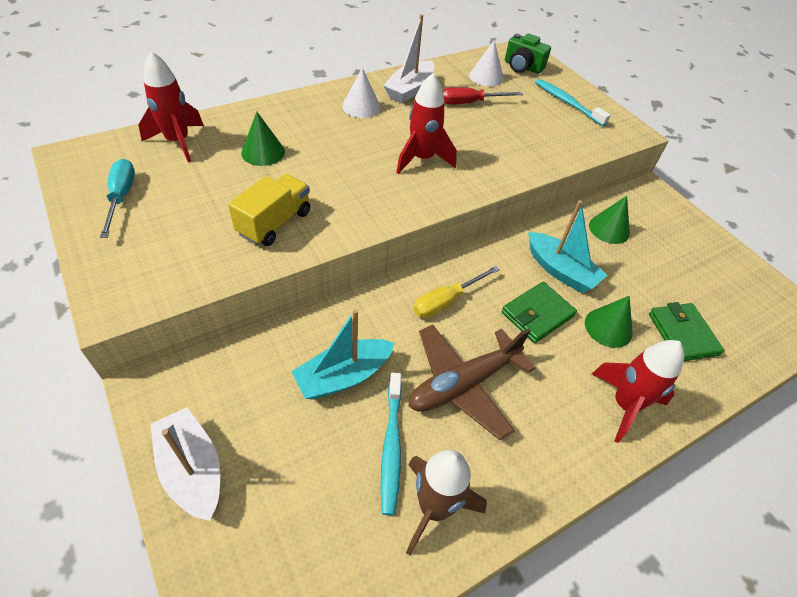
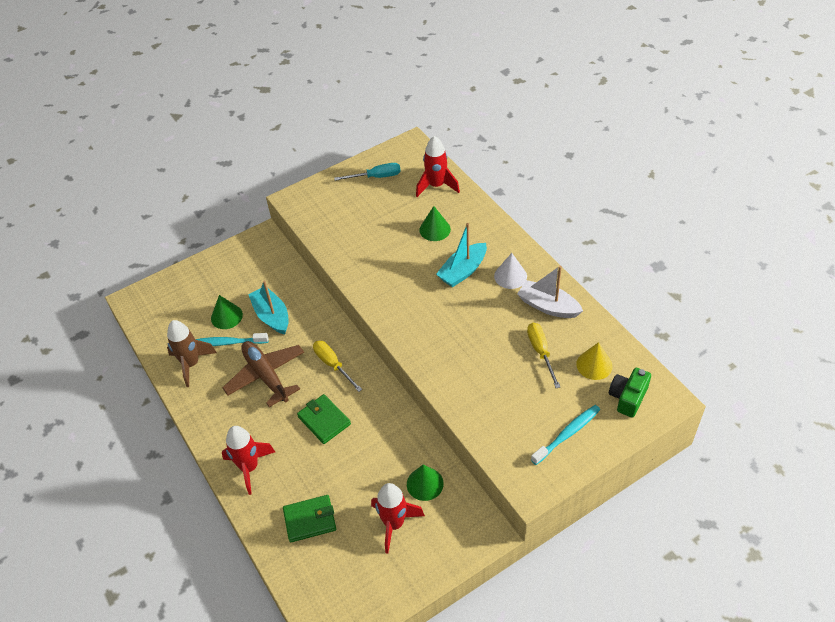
camera: 95 degrees right, 0 degrees up
white boat [151,407,220,521] -> none
yellow truck [228,174,310,246] -> none
red rocket [396,73,457,174] -> red rocket moved to [371,483,425,553]
red screwdriver [443,87,523,104] -> yellow screwdriver [527,323,560,388]
white cone [469,40,504,87] -> yellow cone [576,342,613,380]
turquoise boat [528,200,607,293] -> turquoise boat moved to [436,223,487,288]
green cone [585,296,633,348] -> green cone moved to [211,295,243,329]

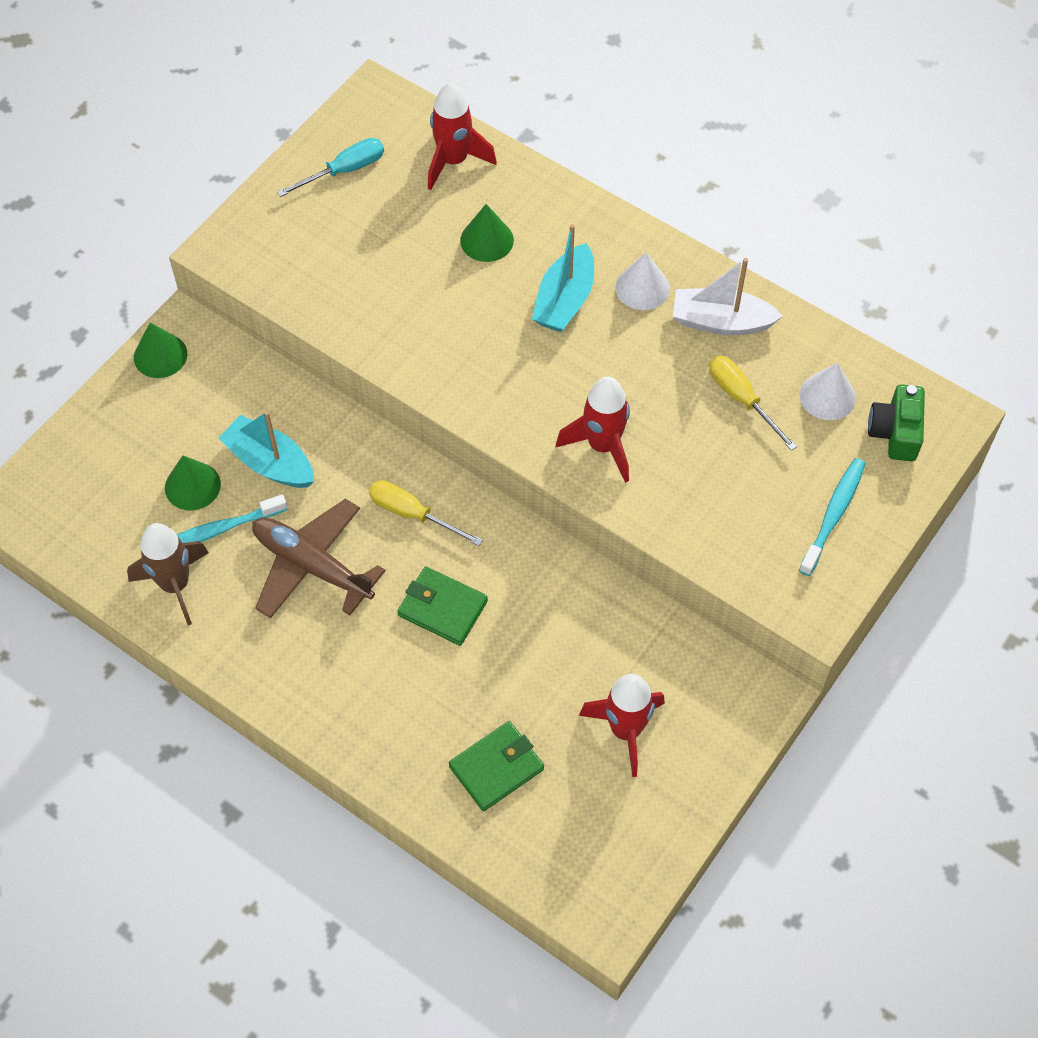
camera: 25 degrees left, 10 degrees up
red rocket [222,426,275,495] -> red rocket moved to [556,377,630,483]
green cone [407,464,444,501] -> green cone moved to [134,323,187,378]
yellow cone [576,342,613,380] -> white cone [799,363,856,420]

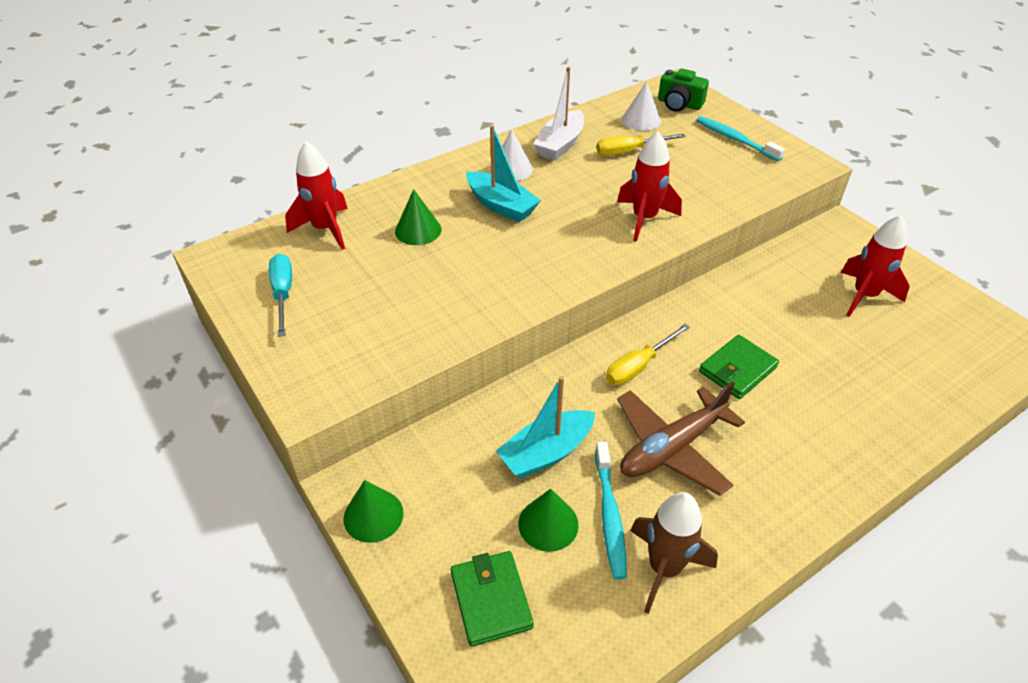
camera: 70 degrees left, 15 degrees down
green wallet [449,721,544,811] -> green wallet moved to [451,551,534,646]

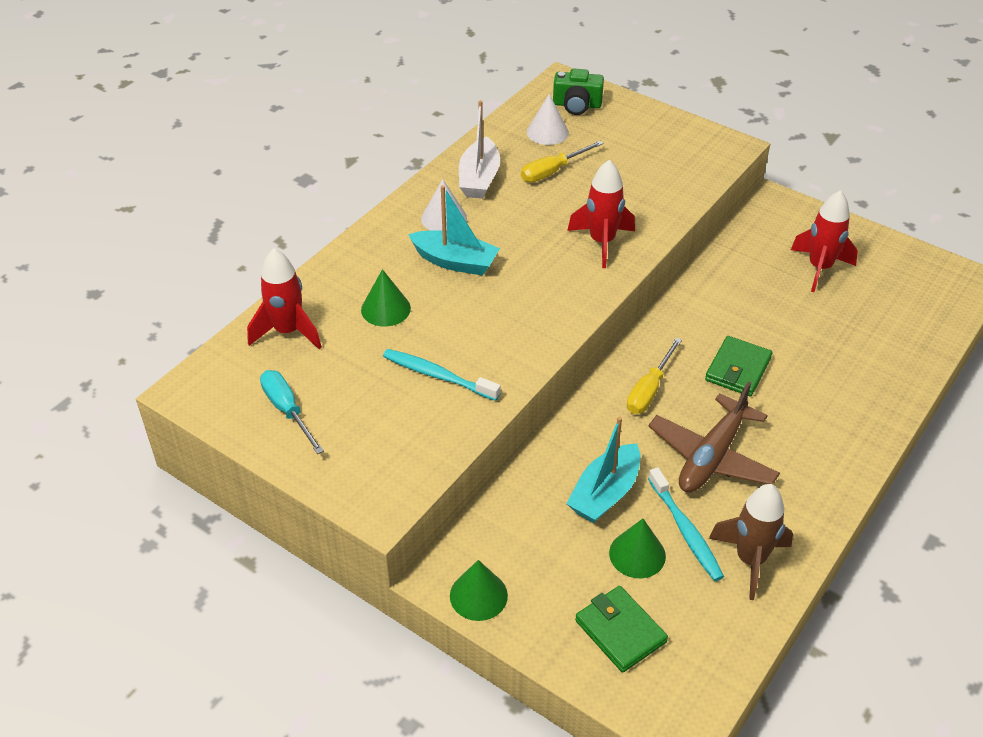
camera: 20 degrees left, 0 degrees up
turquoise toothbrush [696,116,785,162] -> turquoise toothbrush moved to [383,349,501,401]

